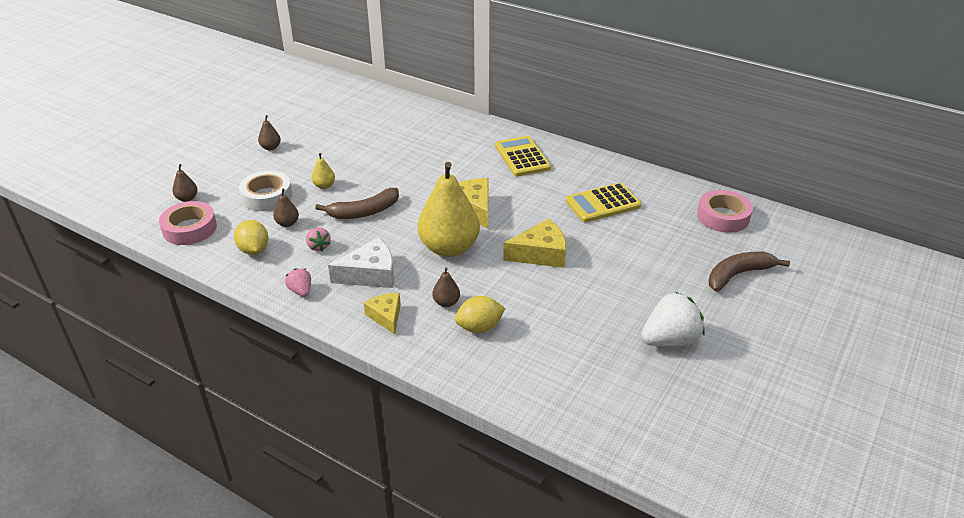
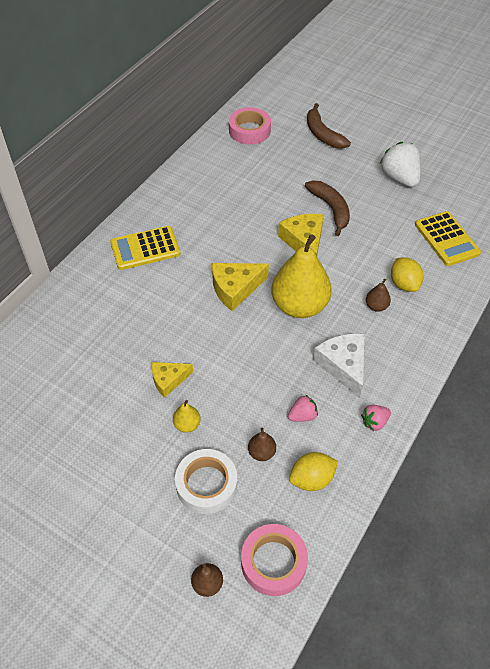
camera: 90 degrees left, 15 degrees up
brown pear [258,115,281,150] -> none
brown banana [315,188,399,219] -> brown banana moved to [305,180,350,236]
yellow cheese [364,293,401,334] -> yellow cheese moved to [152,362,193,398]
yellow calculator [565,183,641,222] -> yellow calculator moved to [415,211,481,266]

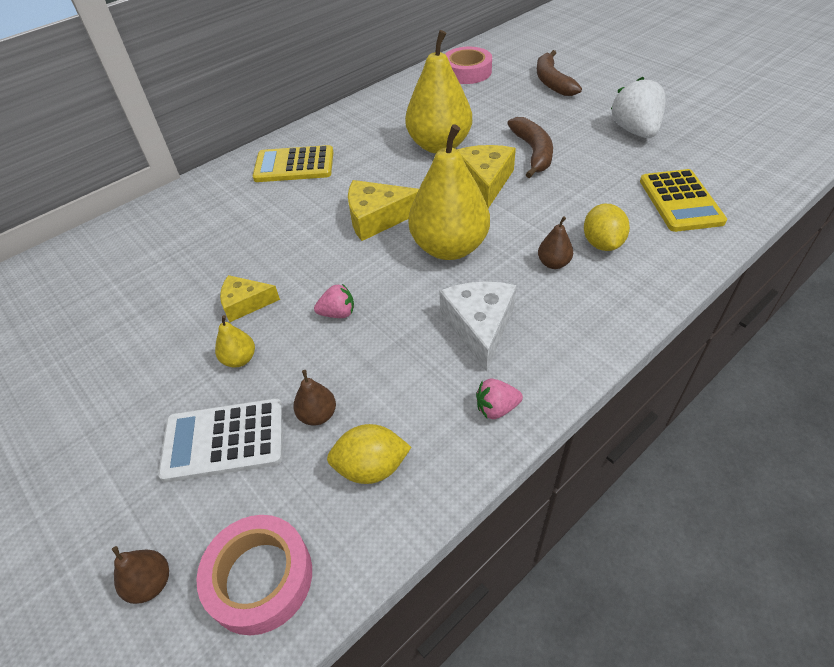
camera: 20 degrees right, 5 degrees down
white tape [175,449,237,514] -> white calculator [158,398,283,483]
pink strawberry [288,395,318,422] -> pink strawberry moved to [314,284,354,318]
none -> yellow pear [405,30,472,154]

